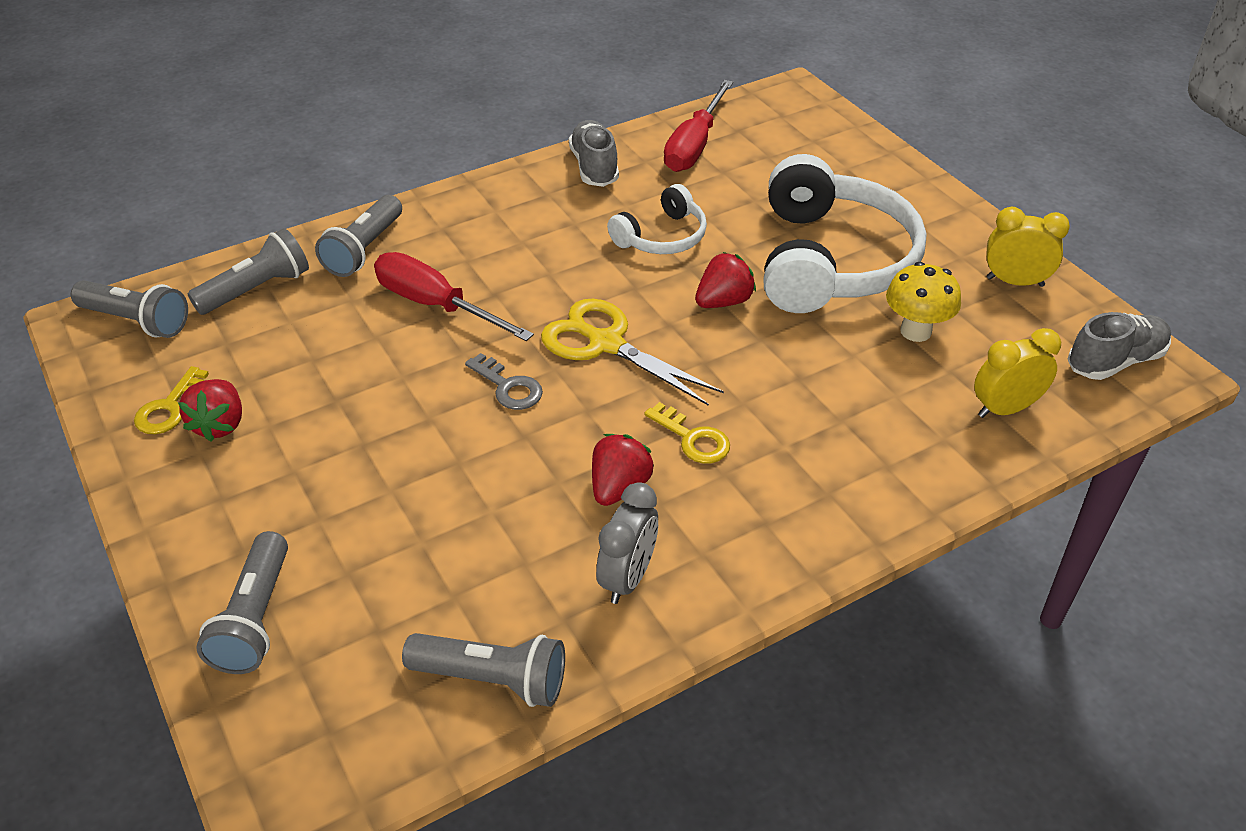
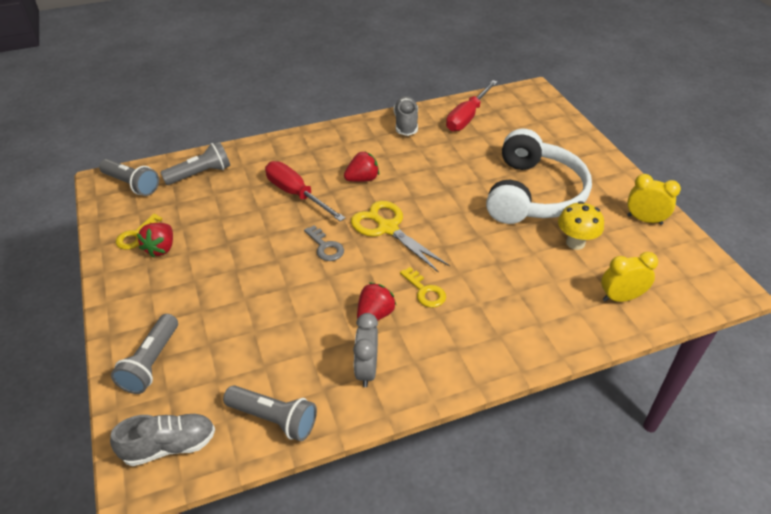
camera: 10 degrees right, 0 degrees up
grey flashlight [315,195,402,277] -> none
grey clock [596,482,658,604] -> grey clock turned 150 degrees clockwise [353,313,378,387]
white headphones [607,184,707,254] -> none
red strawberry [695,252,756,308] -> red strawberry moved to [344,151,379,182]
grey shoe [1068,312,1171,380] -> grey shoe moved to [110,414,215,466]

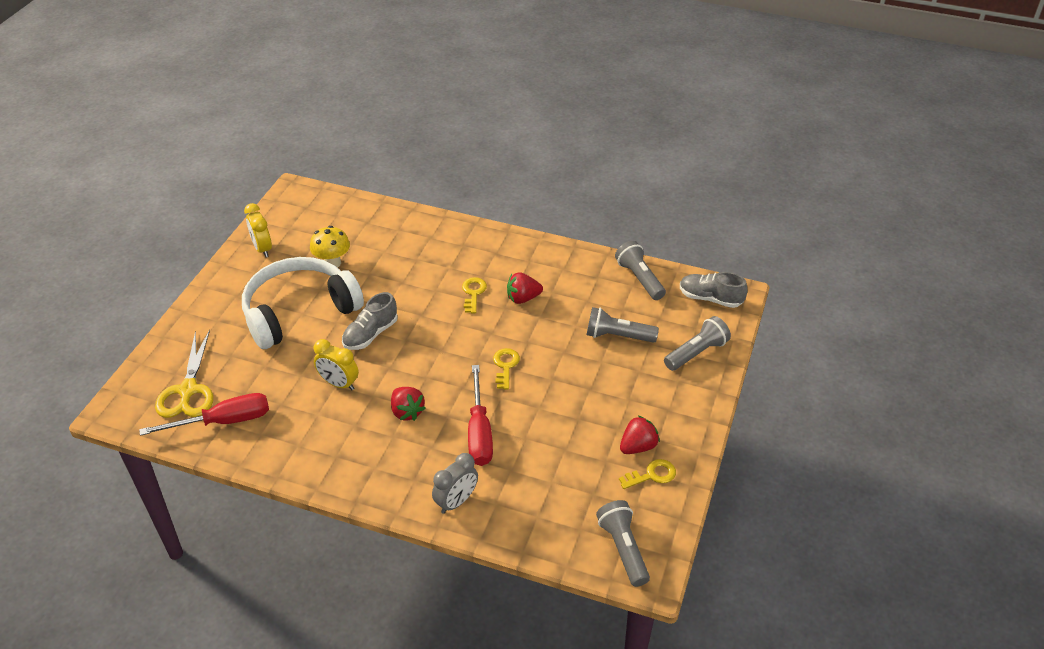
camera: 140 degrees left, 0 degrees up
grey flashlight [160,141,230,185] -> grey flashlight moved to [587,307,659,343]
grey key [304,225,344,261] -> yellow key [493,348,520,389]
red strawberry [344,151,379,182] -> red strawberry turned 135 degrees counterclockwise [391,387,426,421]
yellow scissors [351,201,450,273] -> yellow scissors moved to [155,330,213,418]
grey clock [353,313,378,387] -> grey clock moved to [432,453,478,514]
grey shoe [394,96,418,136] -> grey shoe moved to [342,292,398,350]
yellow clock [601,252,658,302] -> yellow clock moved to [314,339,359,390]

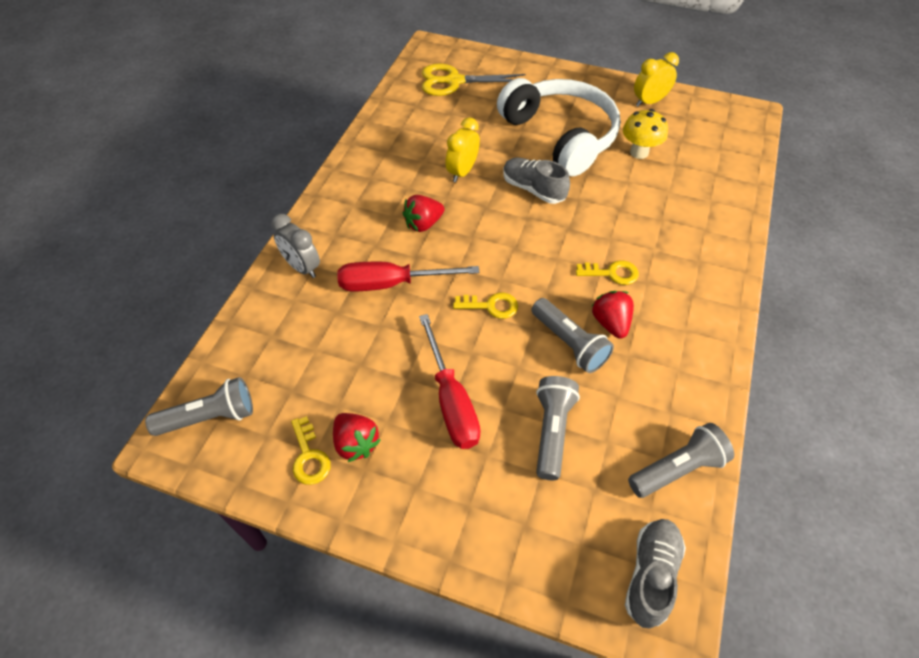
camera: 90 degrees right, 10 degrees up
red screwdriver [139,393,269,436] -> red screwdriver moved to [419,314,481,449]
grey flashlight [664,316,731,371] -> grey flashlight moved to [531,298,614,373]

